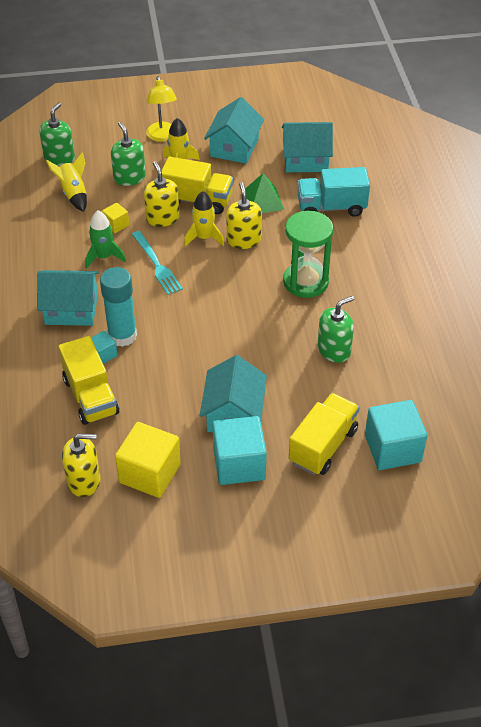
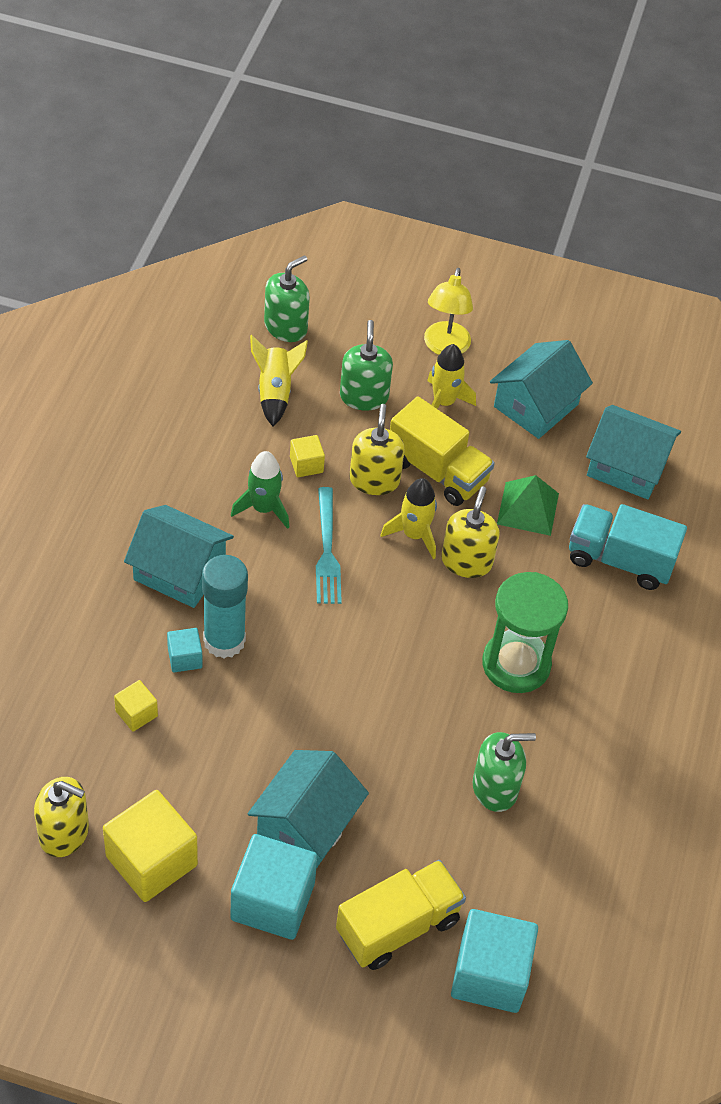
camera: 20 degrees right, 5 degrees up
yellow truck [58,336,119,425] -> yellow cube [114,680,158,732]

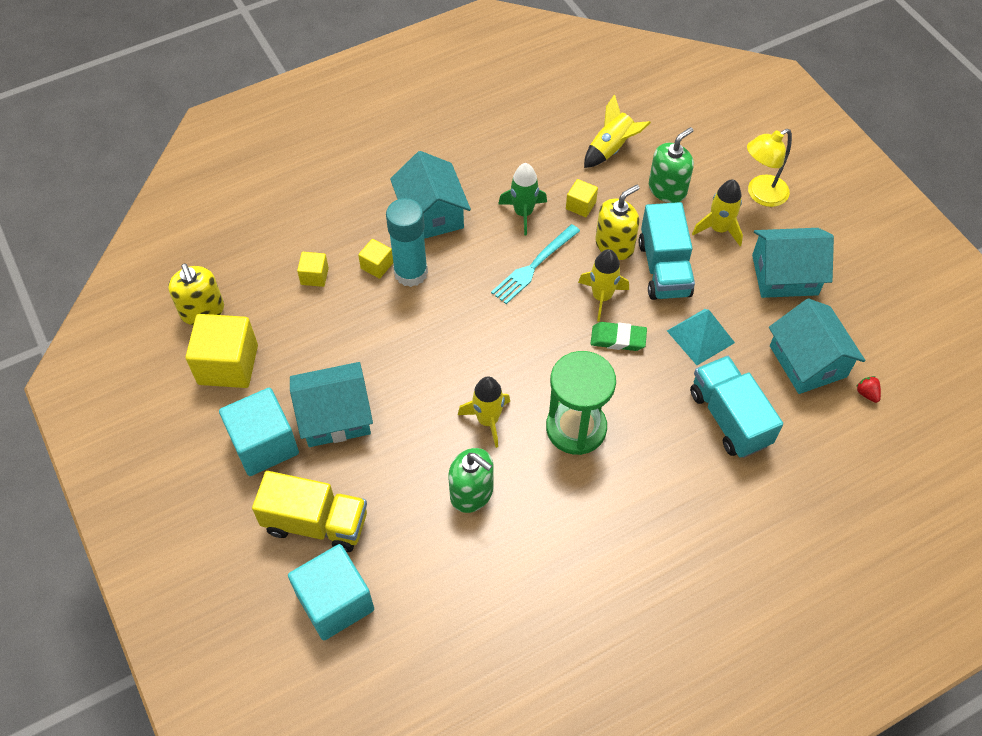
camera: 50 degrees right, 5 degrees up
turquoise cube [167,628,202,672] -> yellow cube [358,239,393,279]
green soap dispenser [264,255,310,342] -> none
yellow truck [390,396,495,506] -> turquoise truck [639,202,695,300]
yellow soap dispenser [441,486,500,578] -> green eraser [590,322,647,351]
green pyramid [497,475,559,536] -> turquoise pyramid [667,309,735,365]
none -> yellow rocket [458,376,510,448]
none -> red strawberry [856,376,881,403]

